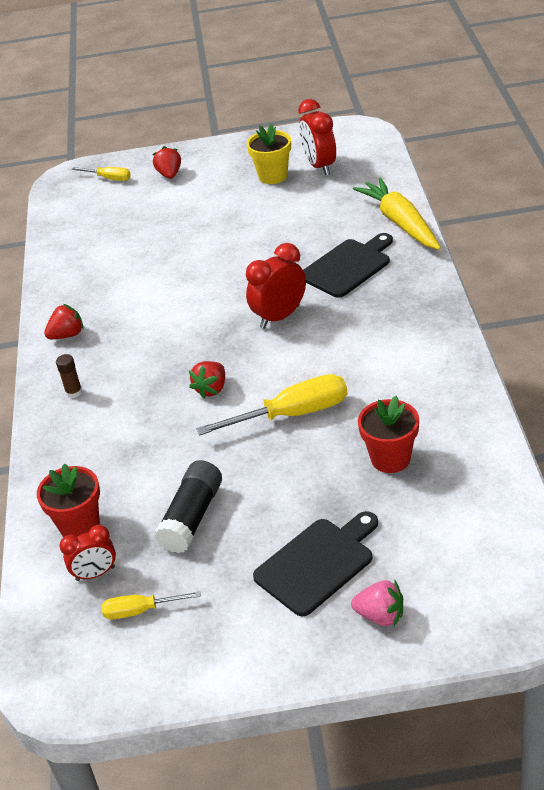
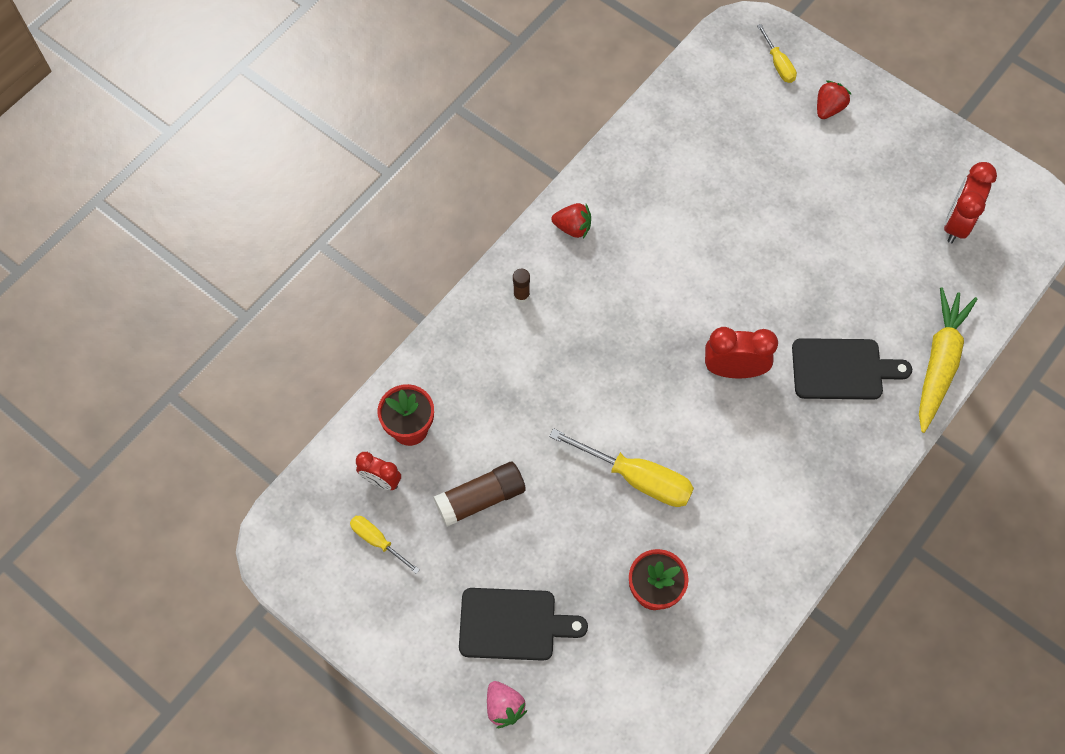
camera: 40 degrees right, 25 degrees up
black glue stick [154,460,222,553] -> brown glue stick [433,462,526,527]
red strawberry [189,361,225,399] -> none
yellow flower pot [247,123,291,184] -> none

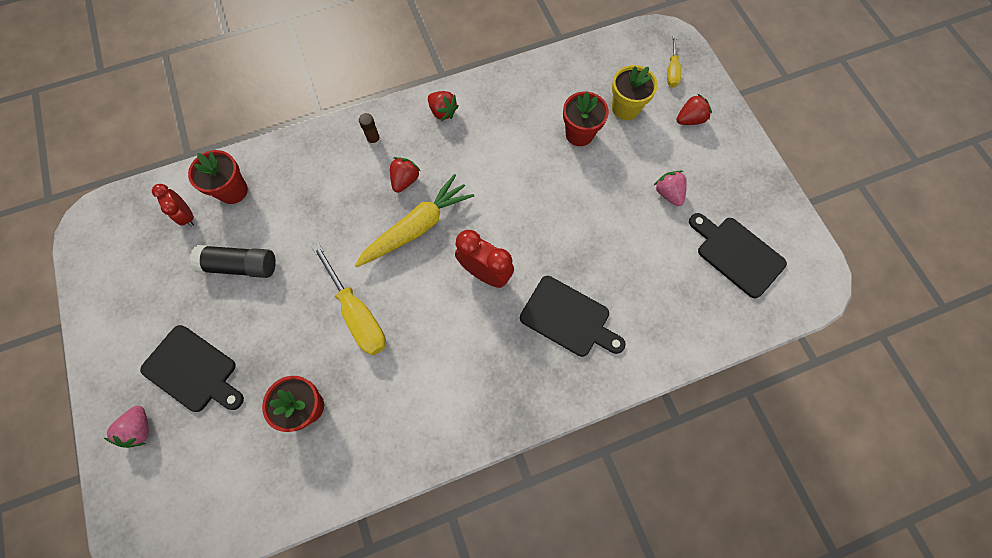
camera: 30 degrees right, 5 degrees up
yellow screwdriver [350,516,420,574] -> none
brown glue stick [433,462,526,527] -> black glue stick [190,245,276,278]
yellow carrot [919,287,977,433] -> yellow carrot moved to [355,174,474,267]
red clock [944,162,997,243] -> black cutting board [689,213,787,298]
none -> red strawberry [390,157,420,193]
none -> red flower pot [563,92,609,146]
none -> yellow flower pot [612,65,658,120]
none -> pink strawberry [654,171,687,206]

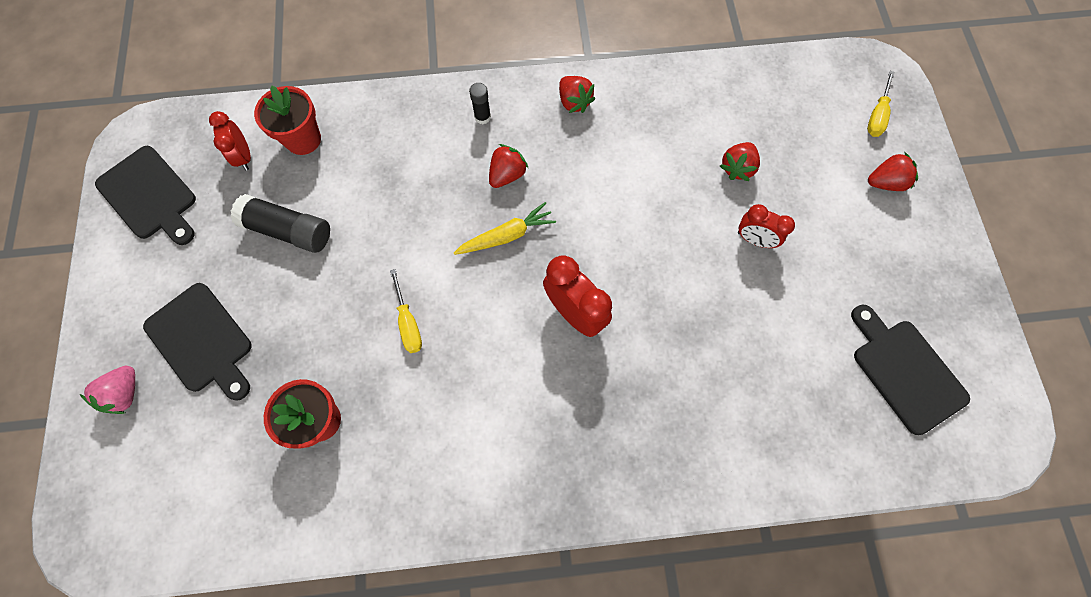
camera: 15 degrees right, 0 degrees up
yellow screwdriver [312,243,386,356] -> yellow screwdriver [390,269,422,353], size x0.55
yellow carrot [355,174,474,267] -> yellow carrot [454,202,556,255], size x0.62
brown glue stick [359,113,381,146] -> black glue stick [469,83,491,124]
black cutting board [520,276,626,357] -> black cutting board moved to [95,146,196,245]
red flower pot [563,92,609,146] -> red strawberry [720,142,760,181]
yellow flower pot [612,65,658,120] -> none
pink strawberry [654,171,687,206] -> none
none -> red clock [738,204,795,248]

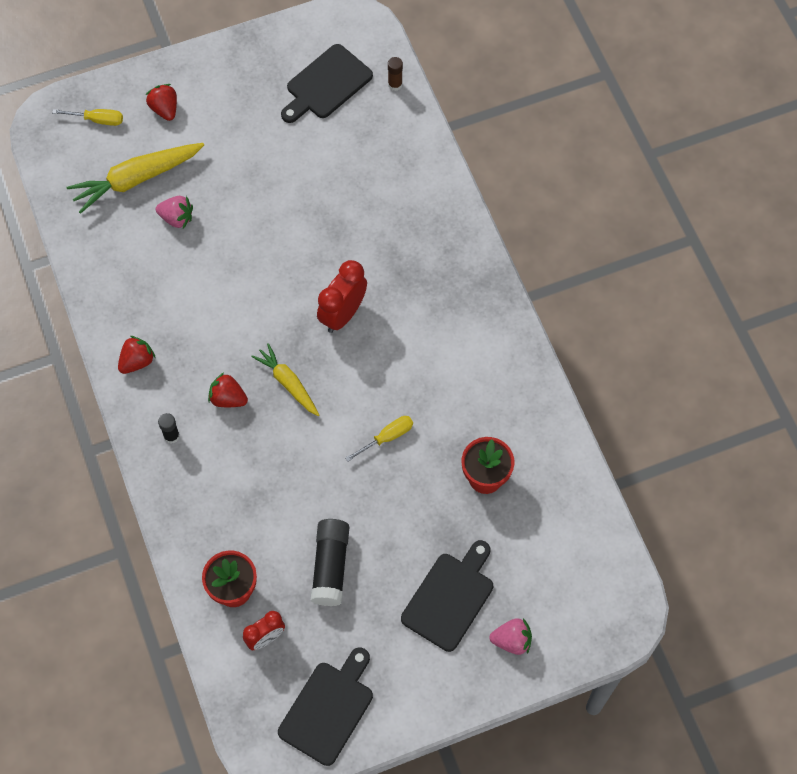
camera: 105 degrees left, 5 degrees down
red strawberry [720,142,760,181] -> pink strawberry [156,196,193,228]
red clock [738,204,795,248] -> none
none -> yellow carrot [67,143,204,214]
none -> brown glue stick [388,57,403,91]

